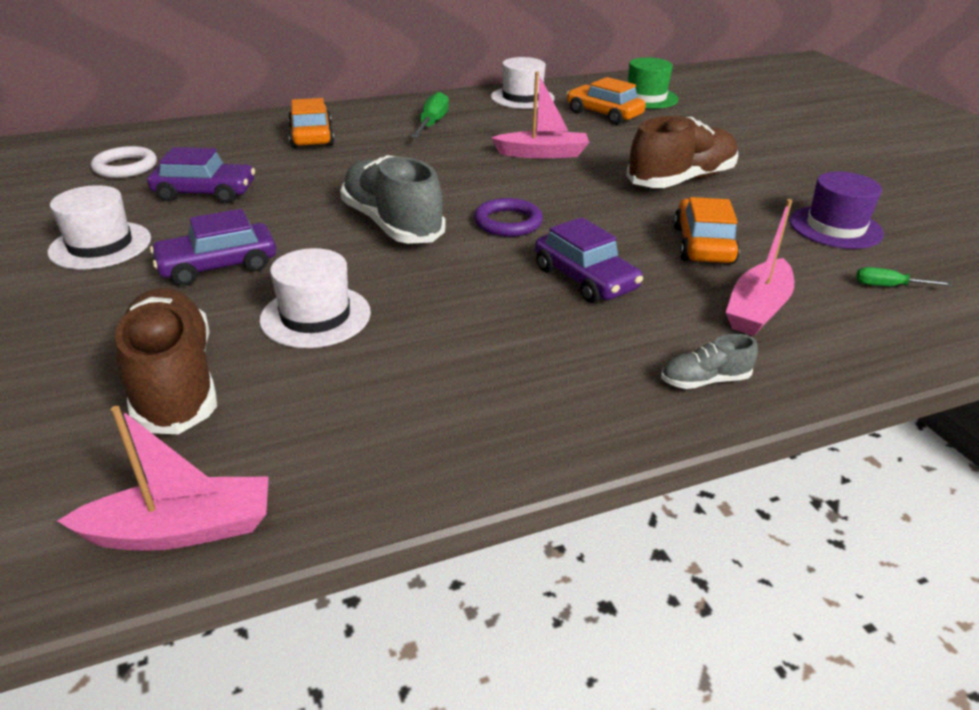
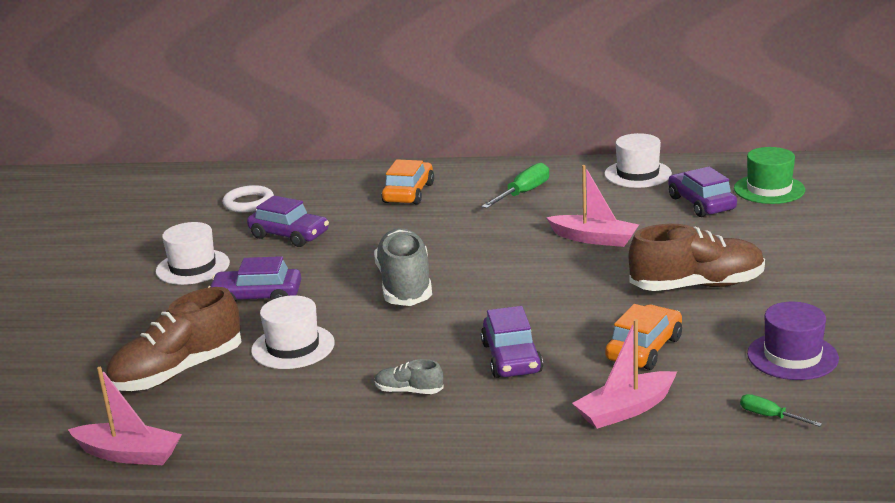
camera: 30 degrees right, 10 degrees down
brown shoe [115,288,217,434] -> brown shoe turned 135 degrees counterclockwise [106,287,241,391]
purple ring [474,198,543,237] -> none
orange car [567,77,646,125] -> purple car [668,167,737,217]
grey shoe [661,334,758,389] -> grey shoe moved to [375,359,444,394]

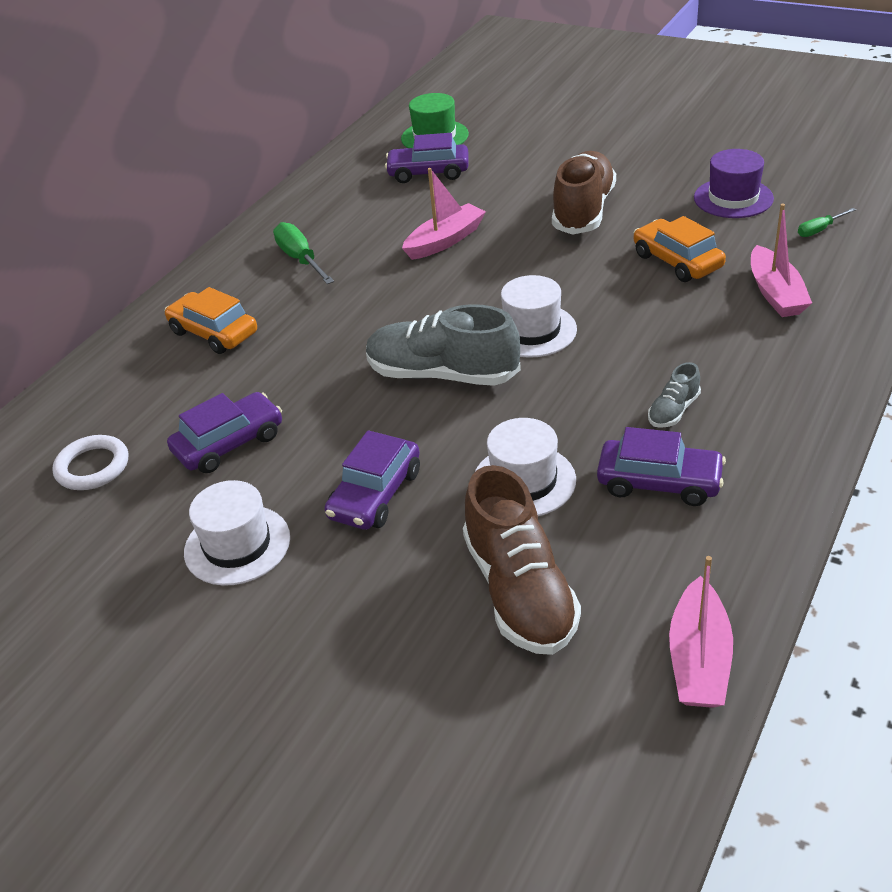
camera: 65 degrees left, 15 degrees up
pink boat [68,367,182,465] -> pink boat turned 150 degrees clockwise [669,556,733,708]
purple car [481,306,543,378] -> purple car moved to [597,427,726,506]
white hat [604,133,672,188] -> white hat moved to [501,275,577,358]

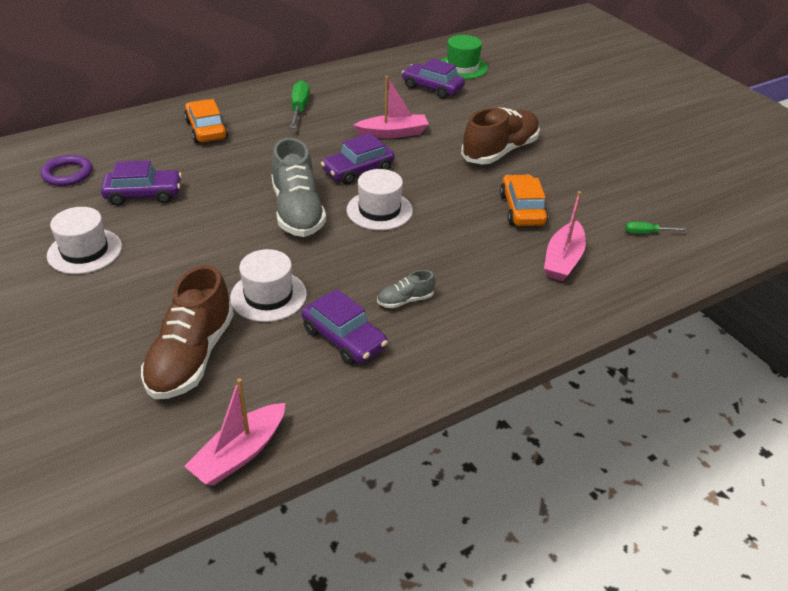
camera: 25 degrees right, 0 degrees up
white ring [52,435,128,490] -> purple ring [41,155,92,186]
purple car [324,430,420,530] -> purple car moved to [321,133,395,185]
grey shoe [366,304,521,386] -> grey shoe turned 150 degrees counterclockwise [272,138,326,237]
purple hat [694,149,774,218] -> none

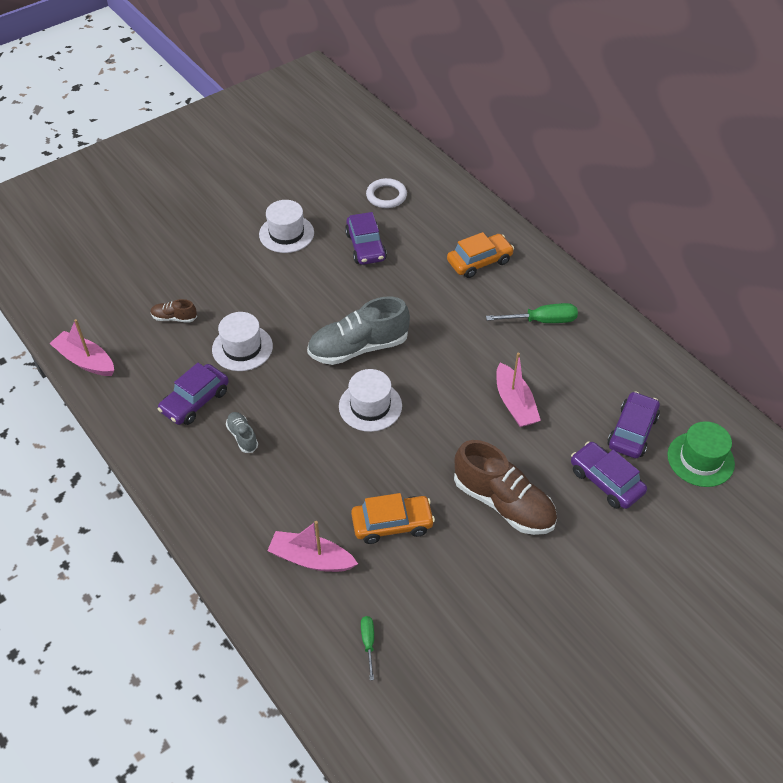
camera: 85 degrees right, 10 degrees up
purple ring [41,155,92,186] -> white ring [366,178,407,208]
brown shoe [141,265,234,399] -> brown shoe [150,299,197,323], size x0.46
purple car [321,133,395,185] -> purple car moved to [571,441,647,509]

